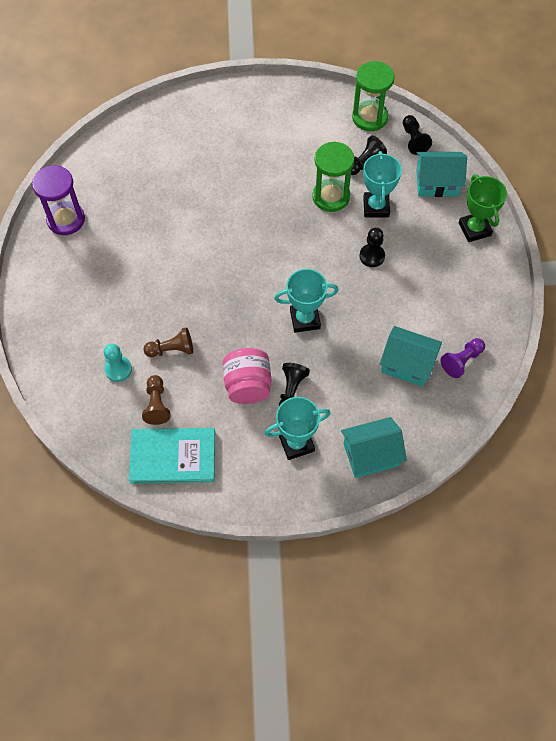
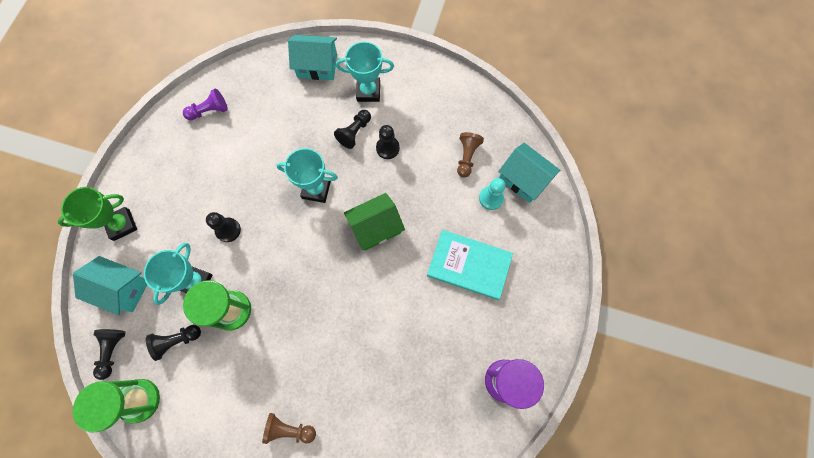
camera: 160 degrees left, 10 degrees up
turquoise book [129,428,215,484] -> turquoise book moved to [427,230,513,300]
brown pawn [143,327,193,357] -> brown pawn moved to [262,413,316,444]
pink jar [222,348,272,404] -> black pawn [376,125,400,159]
turquoise house [380,326,442,387] -> turquoise house moved to [498,143,560,203]
green trophy [459,174,507,242] -> green trophy turned 60 degrees clockwise [58,187,137,241]
none -> green house [344,193,405,251]

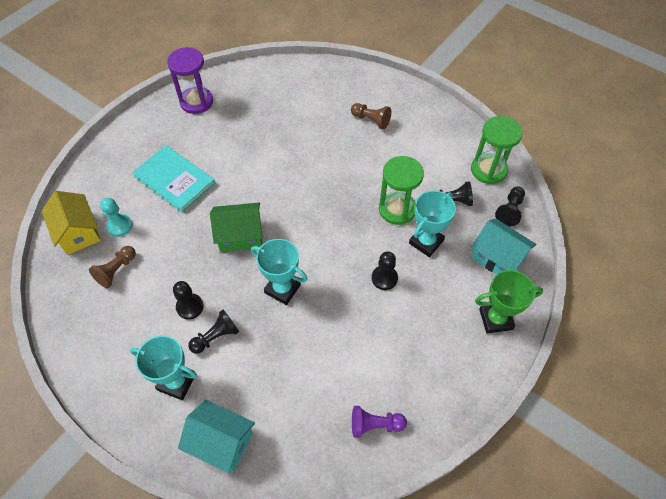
camera: 160 degrees left, 15 degrees down
turquoise house [498,143,560,203] -> yellow house [42,191,101,255]

